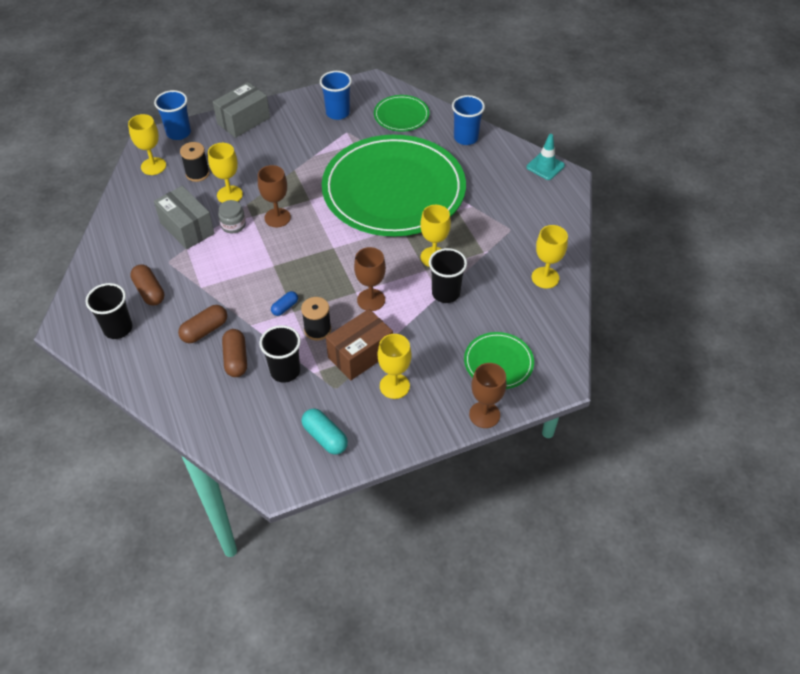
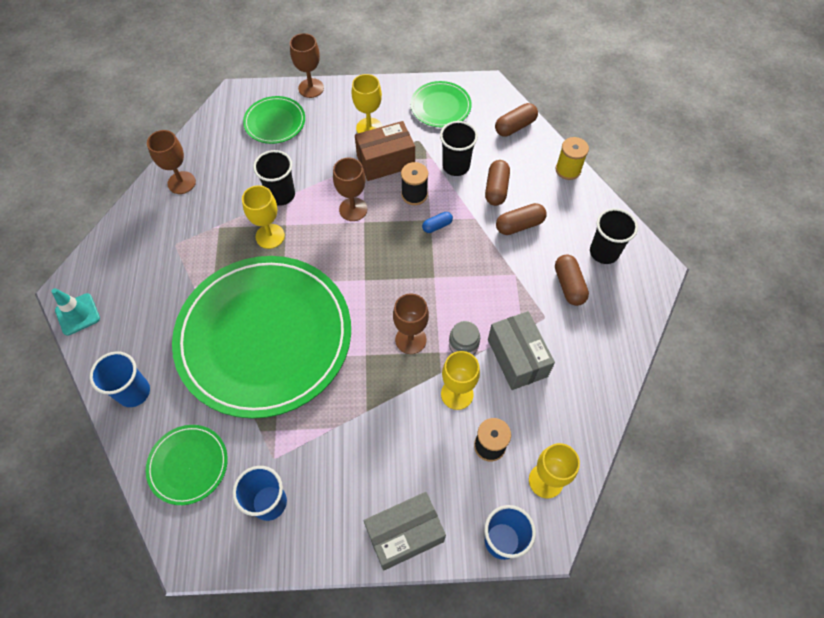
camera: 160 degrees left, 10 degrees up
turquoise capsule [301,408,348,455] -> green plate [411,81,472,128]
yellow goblet [532,225,568,289] -> brown goblet [147,130,196,194]
none -> brown capsule [495,103,538,136]
none -> yellow spool [555,137,589,180]

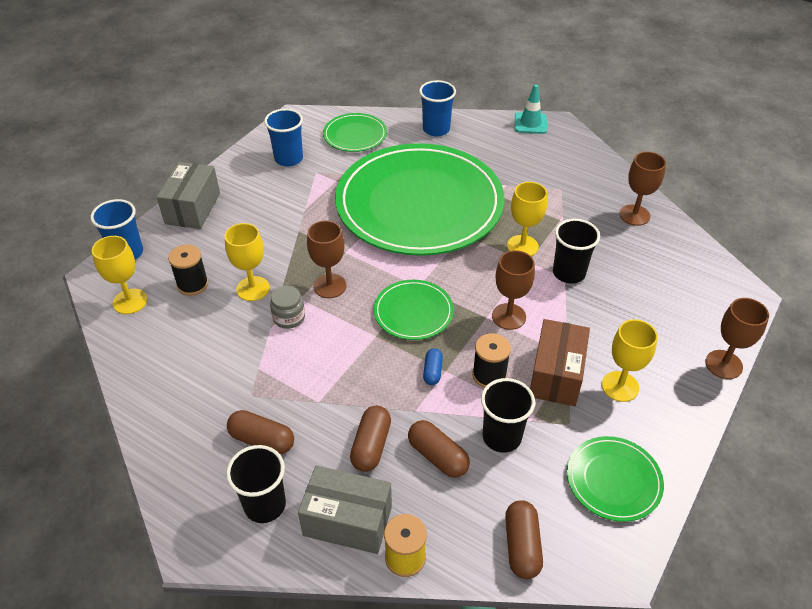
camera: 125 degrees right, 15 degrees down
green plate [243,96,305,144] -> green plate moved to [374,280,454,340]
grey box [488,311,555,390] -> grey box moved to [298,465,392,554]

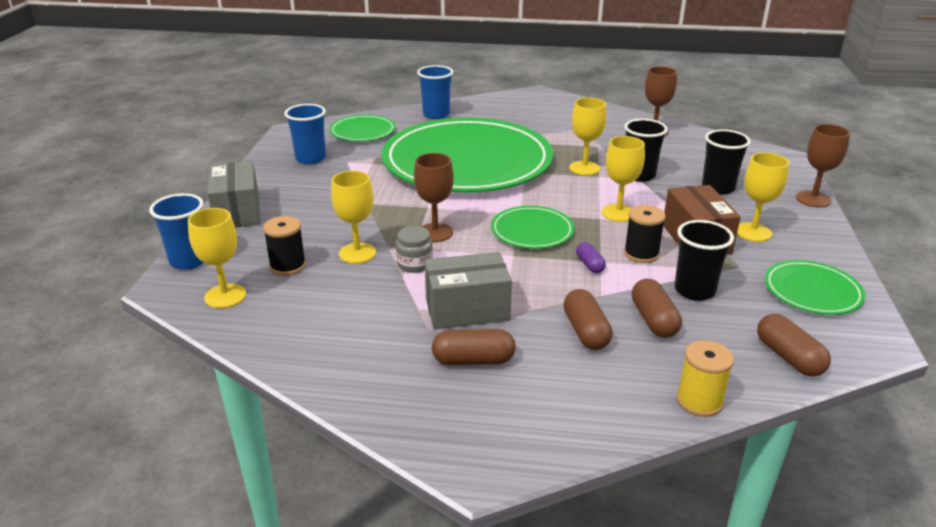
camera: 25 degrees left, 15 degrees down
black cup [226,445,286,523] -> black cup moved to [702,129,751,195]
grey box [298,465,392,554] -> grey box moved to [425,252,512,329]
brown capsule [408,420,470,478] -> brown capsule turned 60 degrees clockwise [632,279,682,338]
blue capsule [423,348,443,385] -> purple capsule [576,242,606,273]
brown goblet [492,250,535,330] -> yellow goblet [602,136,645,222]
turquoise traffic cone [515,84,547,134] -> none

